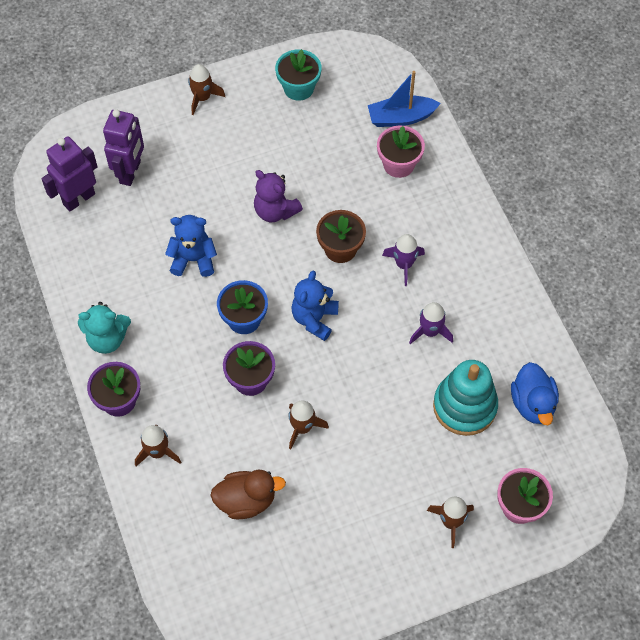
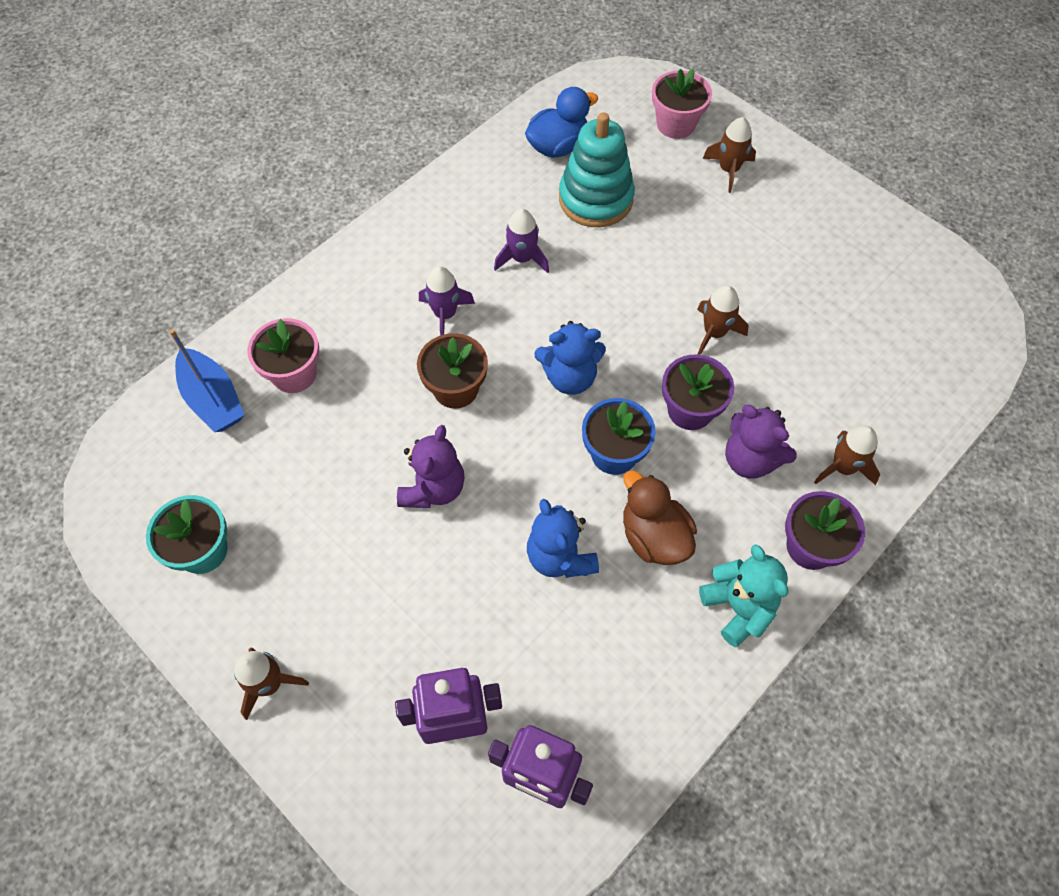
camera: 115 degrees left, 0 degrees up
brown duck [210,470,286,520] -> brown duck moved to [623,470,697,565]
none -> purple teddy bear [725,405,797,478]

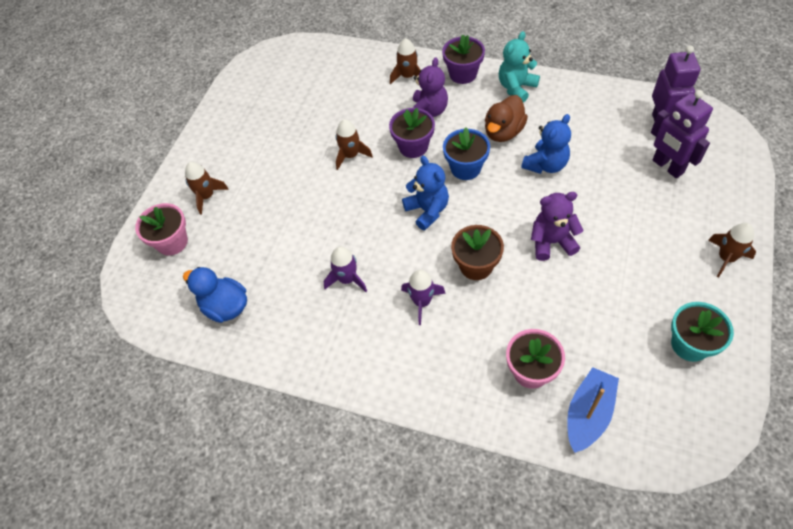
camera: 110 degrees left, 5 degrees down
turquoise stacking toy [559,112,635,227] -> none

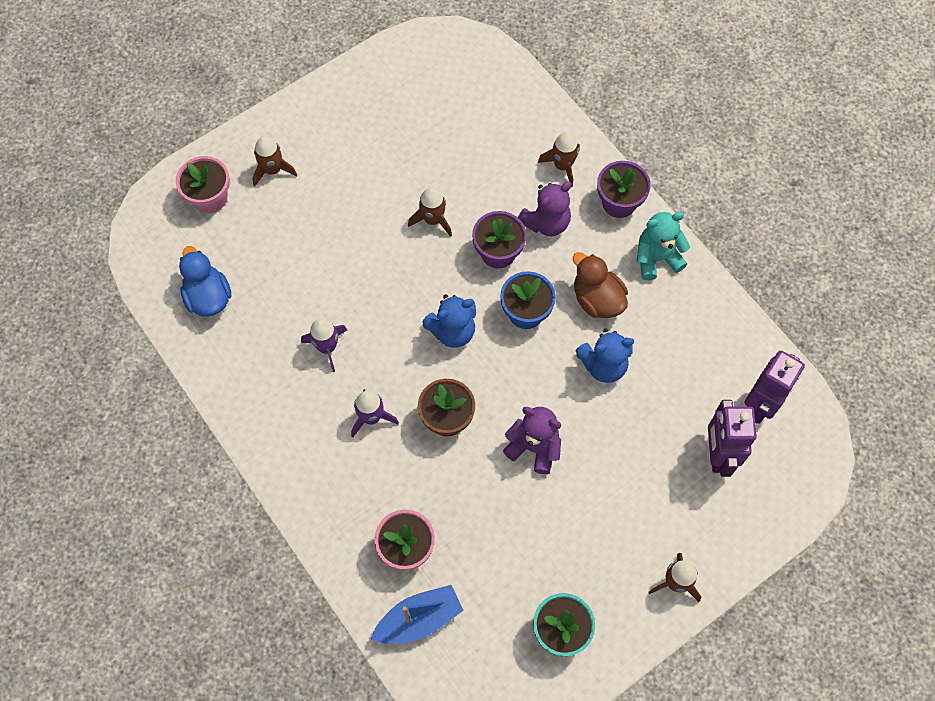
camera: 30 degrees right, 10 degrees up
blue teddy bear [402,156,449,230] -> blue teddy bear turned 60 degrees clockwise [422,294,476,347]
brown duck [485,95,528,142] -> brown duck turned 75 degrees clockwise [573,252,628,318]

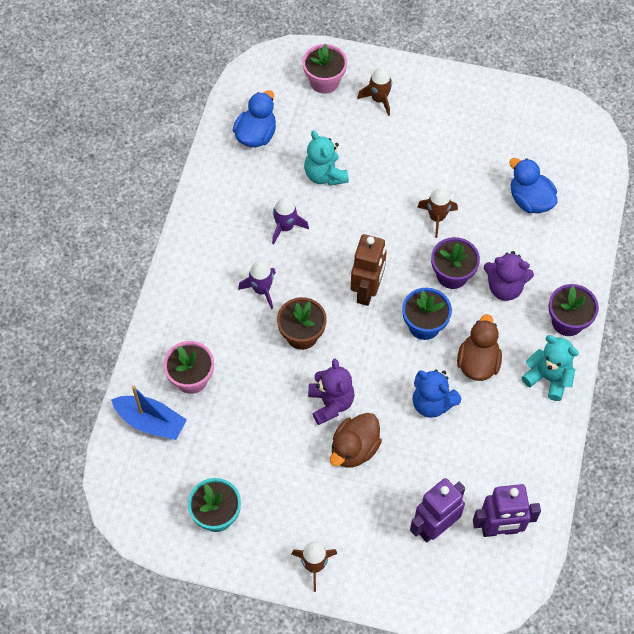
camera: 50 degrees right, 5 degrees down
blue teddy bear [422,294,476,347] -> brown robot [351,234,386,306]
brown rocket [538,132,580,187] -> none
none -> turquoise teddy bear [304,130,349,186]
none -> brown duck [330,413,382,468]
none -> blue duck [509,158,558,213]

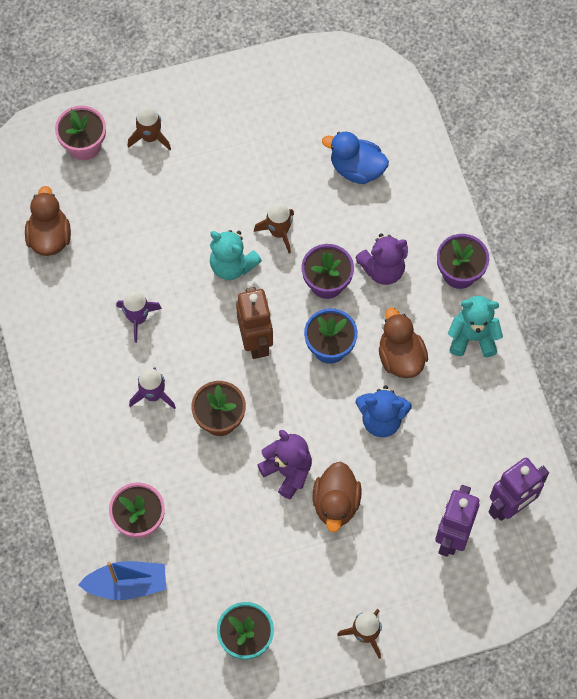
camera: 30 degrees left, 5 degrees up
blue duck [233,90,276,147] -> brown duck [25,186,71,256]
turquoise teddy bear [304,130,349,186] -> turquoise teddy bear moved to [210,230,262,280]

